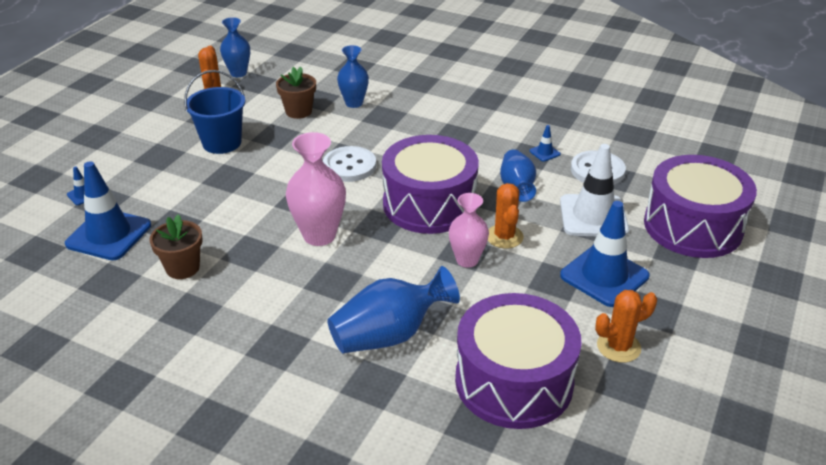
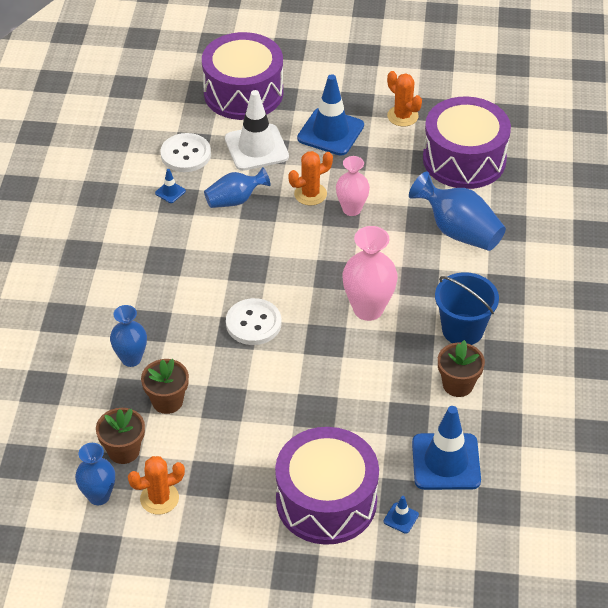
camera: 110 degrees left, 10 degrees up
blue bucket [184,70,246,154] -> blue bucket moved to [435,272,499,345]
purple drum [382,135,479,234] -> purple drum moved to [275,427,379,545]
none -> brown flower pot [96,408,145,464]

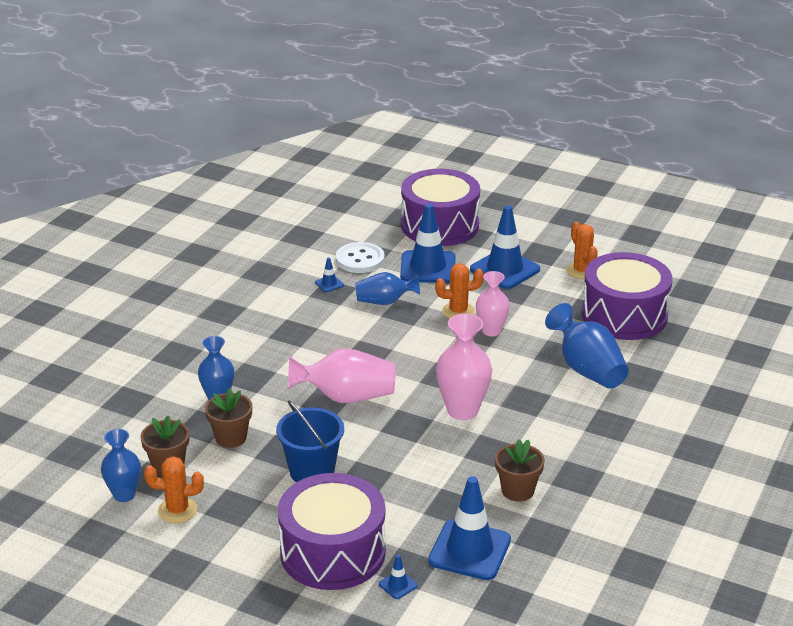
camera: 20 degrees right, 15 degrees down
white traffic cone [225,90,289,171] -> blue traffic cone [400,204,455,283]
white button [226,298,281,345] -> pink vase [288,348,396,403]
blue bucket [435,272,499,345] -> blue bucket moved to [276,400,344,482]

